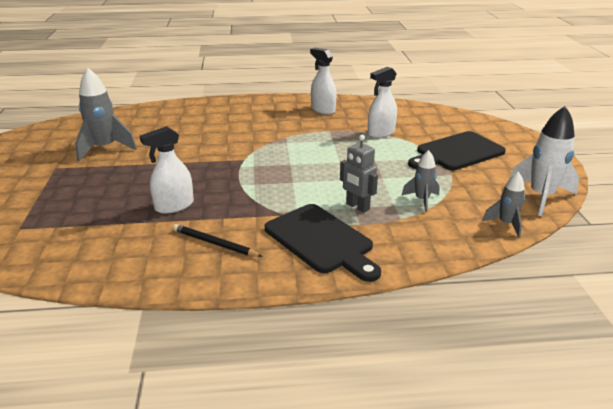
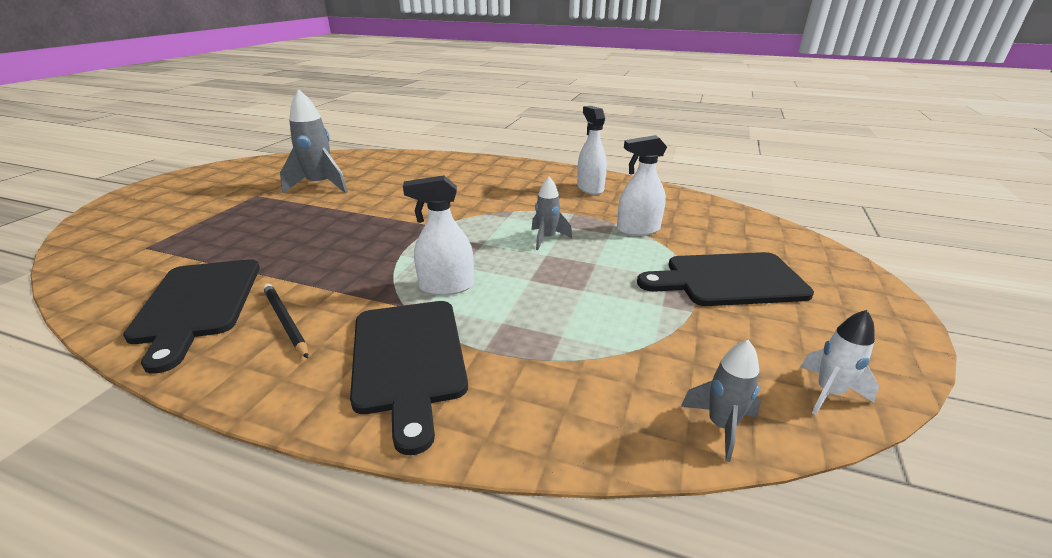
camera: 25 degrees right, 0 degrees up
white spray bottle [140,126,194,214] -> white spray bottle moved to [403,175,474,296]
grey robot [340,135,378,213] -> none
grey rocket [402,150,440,212] -> grey rocket moved to [532,177,572,250]
white rocket [510,106,580,216] -> white rocket [801,310,879,415], size x0.57
none -> black cutting board [123,259,260,374]

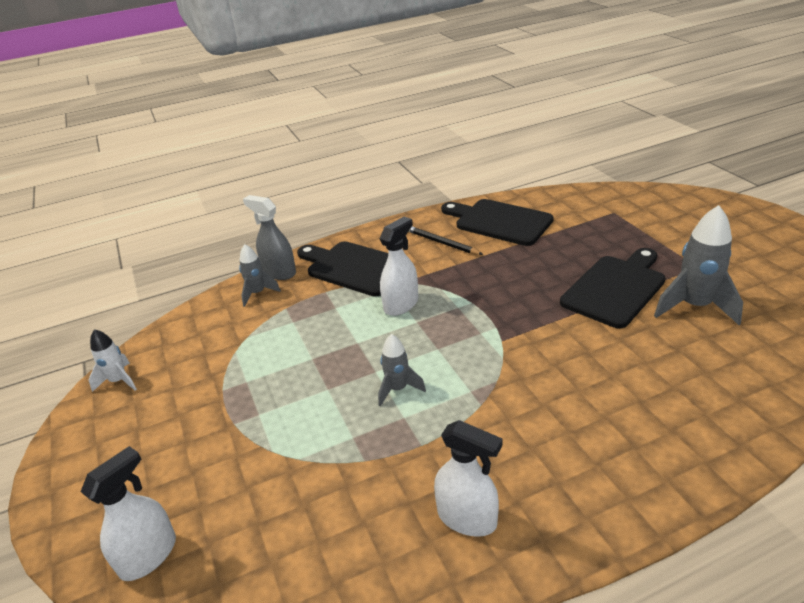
camera: 140 degrees right, 5 degrees up
black pencil [263,283,308,358] -> black pencil turned 150 degrees counterclockwise [408,226,483,255]
white spray bottle [617,135,667,236] -> white spray bottle moved to [81,446,176,581]
black cutting board [637,252,814,306] -> black cutting board moved to [560,248,665,328]
grey rocket [681,340,761,462] -> grey rocket moved to [239,244,281,307]
none -> grey spray bottle [243,195,296,280]

